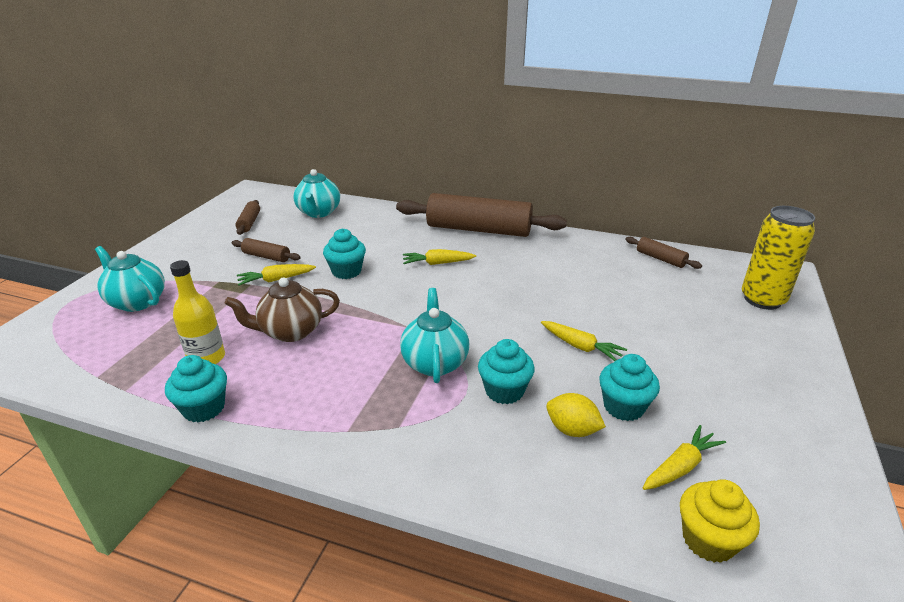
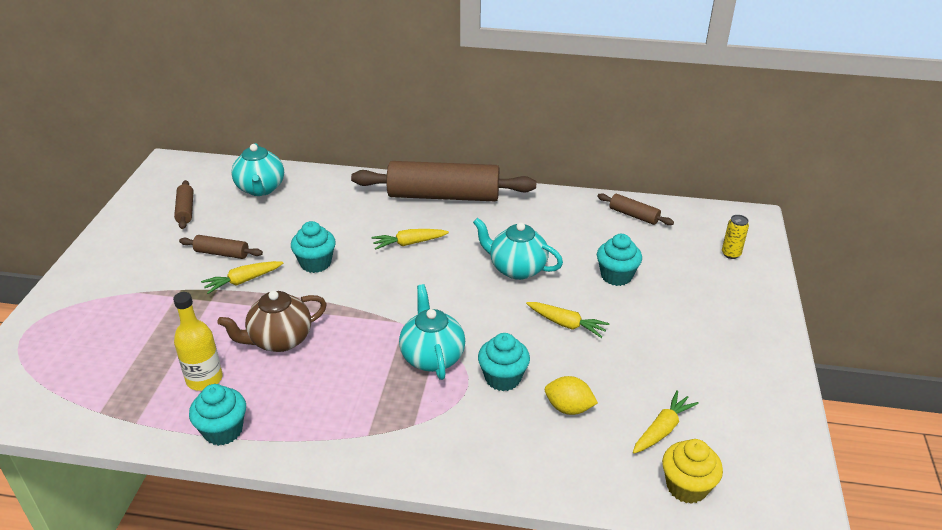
camera: 10 degrees left, 5 degrees up
turquoise teapot [95,246,165,312] -> turquoise teapot moved to [473,218,563,280]
turquoise cupcake [599,354,660,421] -> turquoise cupcake moved to [597,234,642,286]
yellow can [742,206,815,310] -> yellow can [722,215,749,259], size x0.47

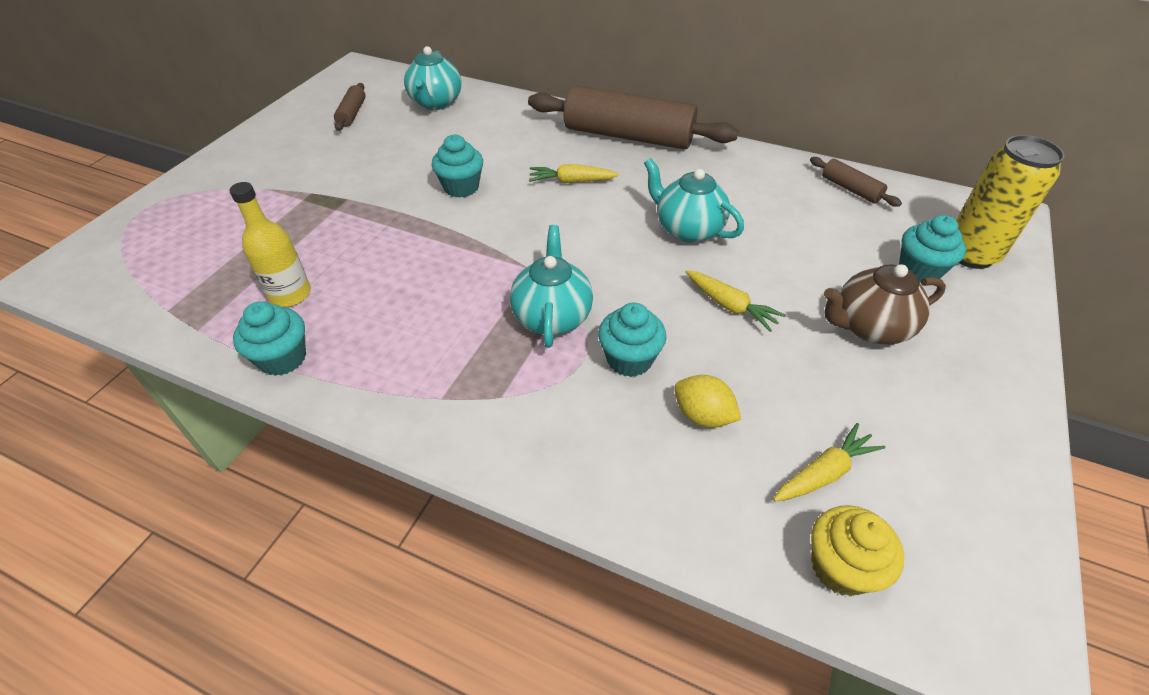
camera: 15 degrees right, 10 degrees up
brown rolling pin [179,235,263,259] -> none
yellow carrot [201,261,283,294] -> none
brown teapot [217,290,327,352] -> brown teapot moved to [824,264,946,344]
turquoise cupcake [597,234,642,286] -> turquoise cupcake moved to [899,215,966,283]
yellow can [722,215,749,259] -> yellow can [956,135,1065,269], size x2.13

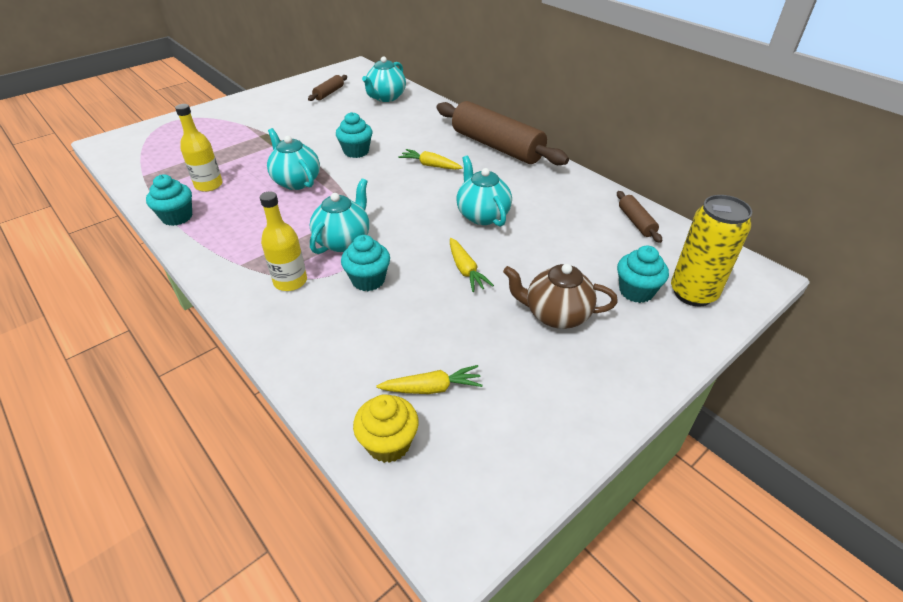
camera: 25 degrees right, 5 degrees down
yellow lemon [674,375,742,428] -> none
none -> yellow bottle [260,191,307,291]
none -> turquoise teapot [267,128,320,190]

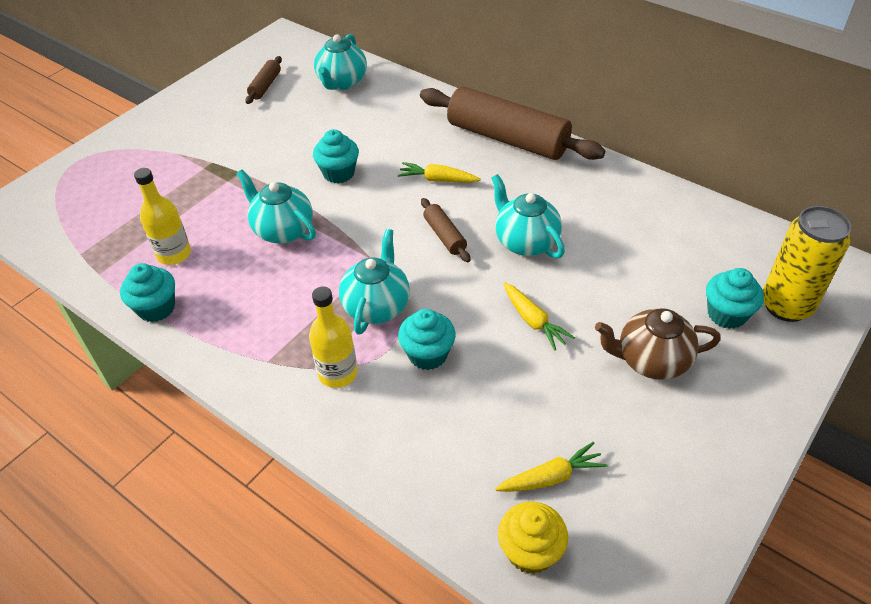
camera: 10 degrees left, 5 degrees up
brown rolling pin [617,191,662,243] -> brown rolling pin moved to [421,198,470,262]

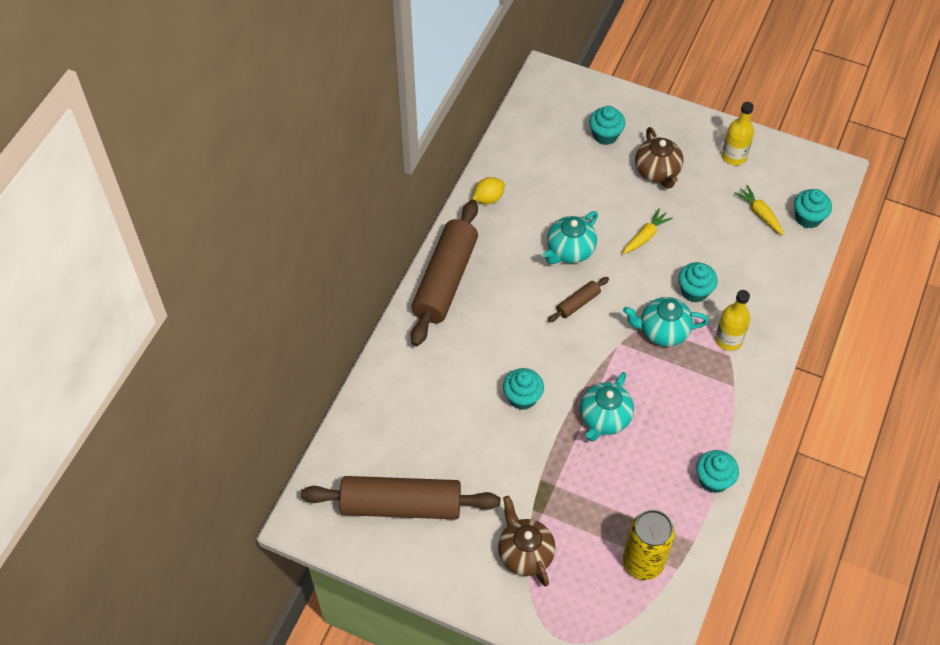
camera: 105 degrees left, 10 degrees up
yellow bottle [134,168,191,265] -> yellow bottle moved to [722,102,754,165]
brown rolling pin [245,56,282,104] -> brown rolling pin [301,476,500,519], size x2.27
turquoise teapot [314,34,367,90] -> none
yellow carrot [398,162,481,183] -> none
yellow cupcake [498,502,568,574] -> turquoise cupcake [794,189,832,229]
yellow can [763,206,851,322] -> yellow can moved to [623,510,675,580]
none -> yellow lemon [472,177,505,204]
none -> brown teapot [498,496,556,587]

